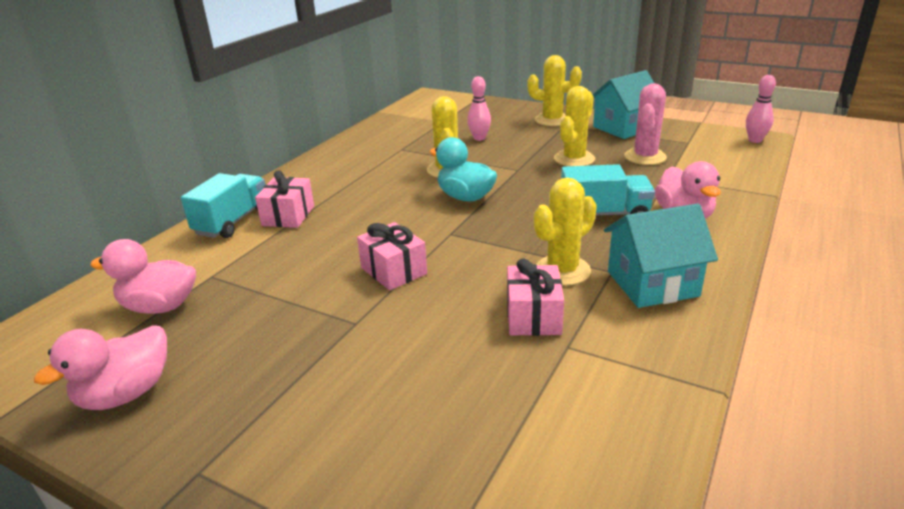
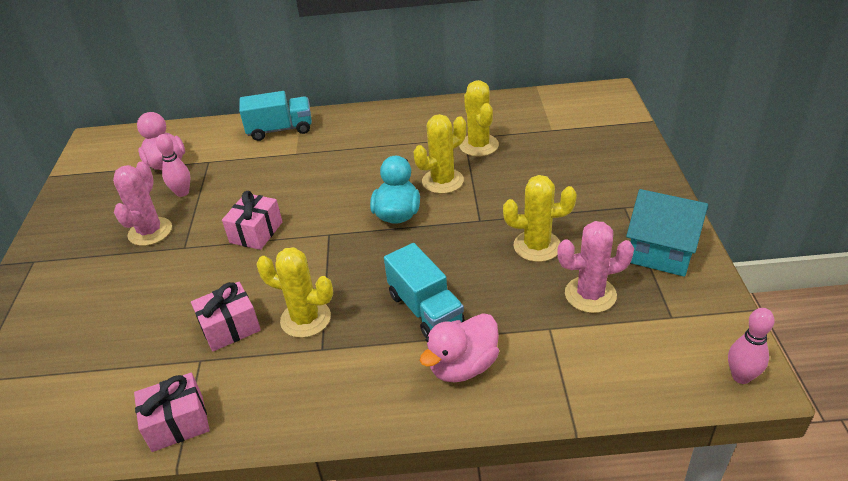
camera: 60 degrees right, 10 degrees up
pink duck [34,325,167,410] -> none
pink gift [255,170,314,228] -> pink gift moved to [134,373,210,452]
pink bowling pin [467,76,491,141] -> pink bowling pin moved to [156,134,190,197]
yellow cactus [527,55,582,126] -> yellow cactus moved to [459,80,499,157]
turquoise house [604,204,718,308] -> none
none -> pink cactus [113,161,172,246]

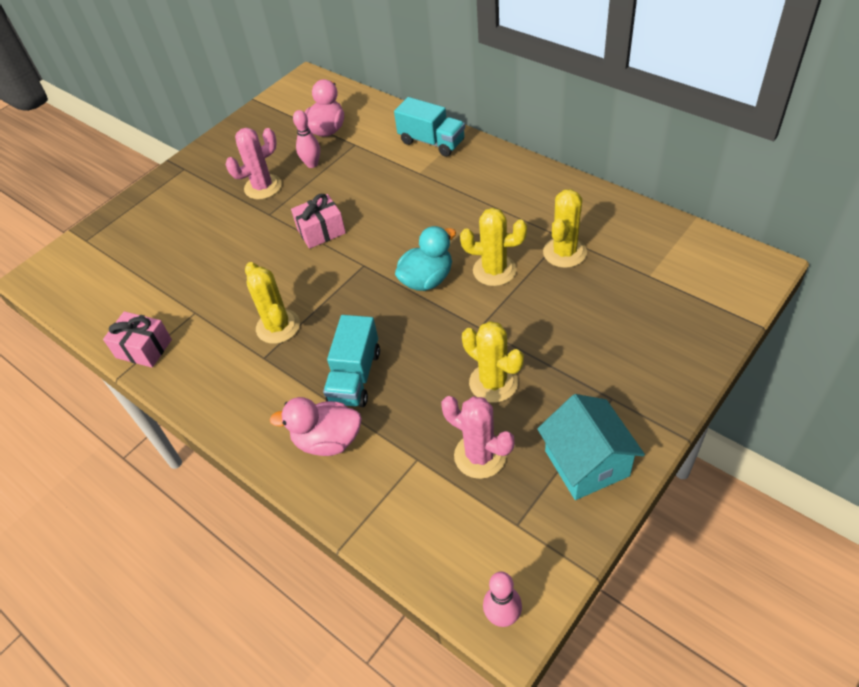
camera: 45 degrees right, 10 degrees up
pink gift [191,282,261,352] -> none

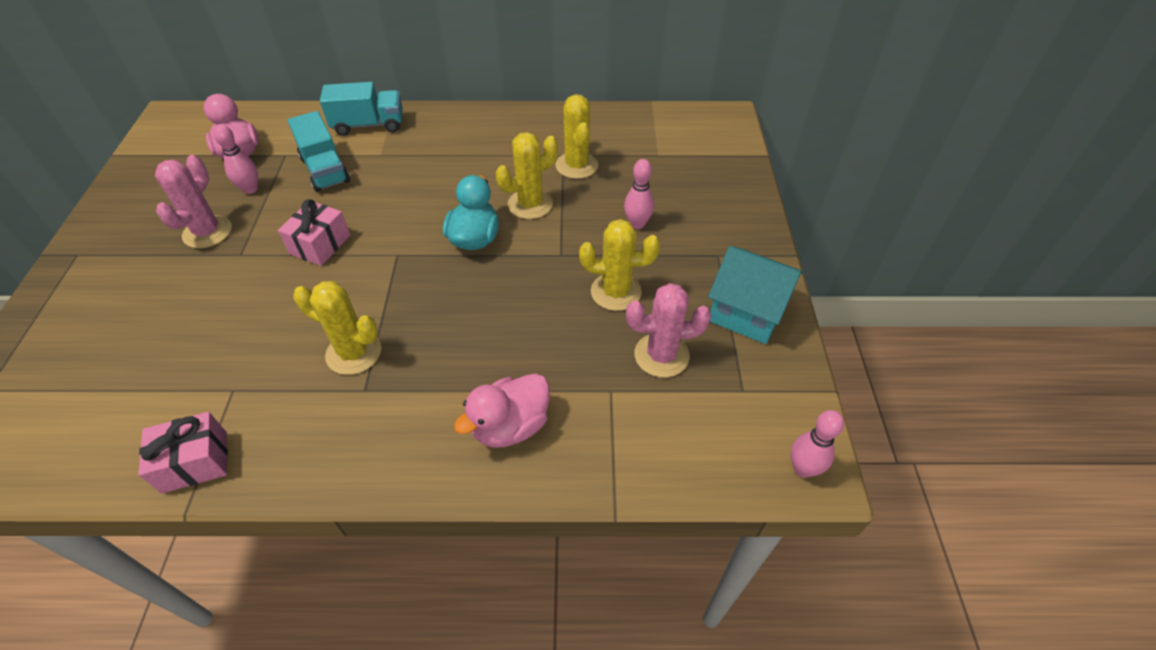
camera: 45 degrees left, 0 degrees up
turquoise truck [323,315,380,407] -> turquoise truck moved to [288,111,350,192]
none -> pink bowling pin [624,159,654,229]

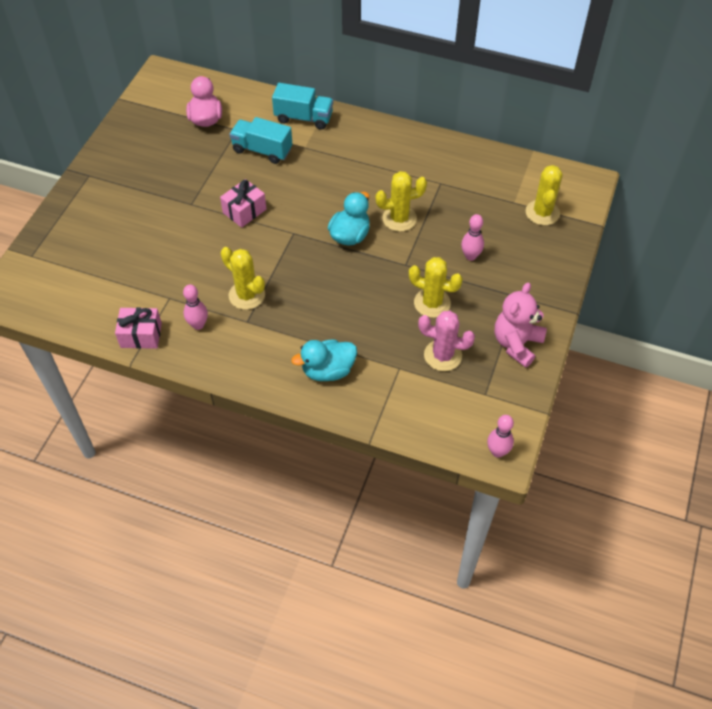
camera: 20 degrees right, 5 degrees up
pink cactus [155,155,232,248] -> none
pink bowling pin [213,124,258,194] -> pink bowling pin moved to [183,284,208,330]
turquoise truck [288,111,350,192] -> turquoise truck turned 120 degrees clockwise [229,117,292,164]
pink duck [454,373,550,448] -> turquoise duck [291,340,357,381]
yellow cactus [556,94,598,179] -> yellow cactus moved to [526,165,563,225]
turquoise house [708,246,803,344] -> pink teddy bear [495,283,547,368]

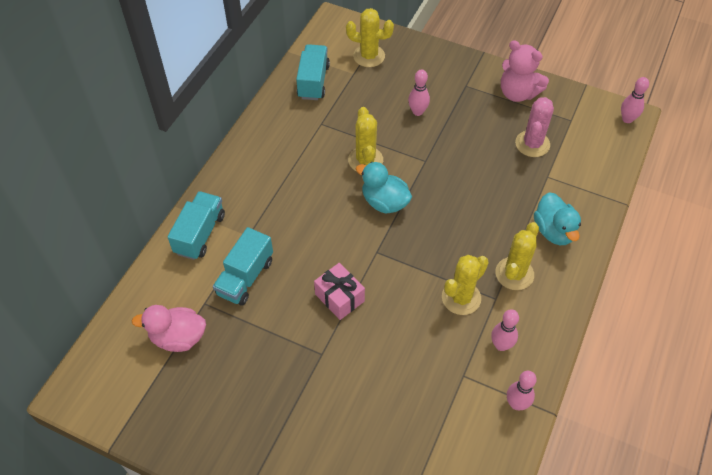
camera: 85 degrees left, 0 degrees up
pink gift [115,307,162,349] -> pink bowling pin [507,371,537,410]
yellow cactus [409,257,463,318] -> yellow cactus moved to [495,222,539,290]
none -> turquoise truck [296,44,330,100]

